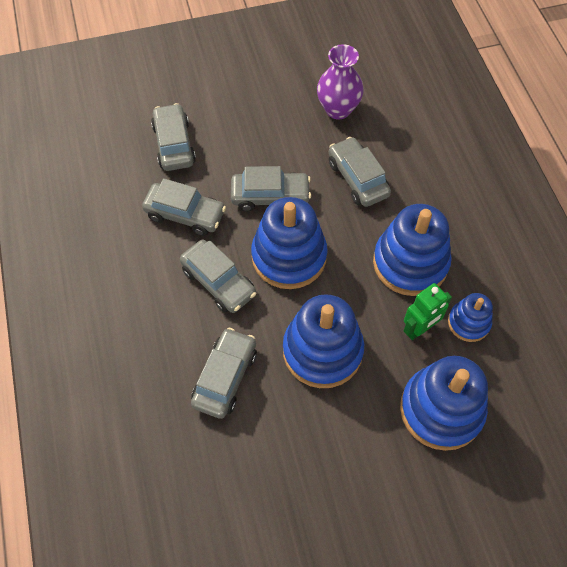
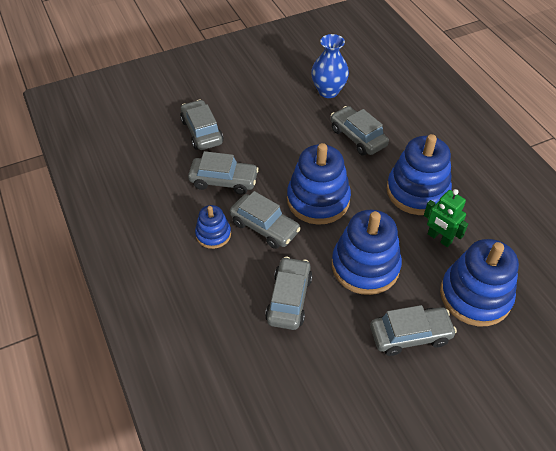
camera: 10 degrees left, 10 degrees down
grey car [231,166,311,212] -> grey car moved to [370,305,457,356]
purple vase [317,44,364,119] -> blue vase [311,34,349,98]
green robot [404,283,452,340] -> green robot turned 90 degrees clockwise [424,189,468,247]
blue stacking toy [448,293,493,342] -> blue stacking toy moved to [195,205,231,249]

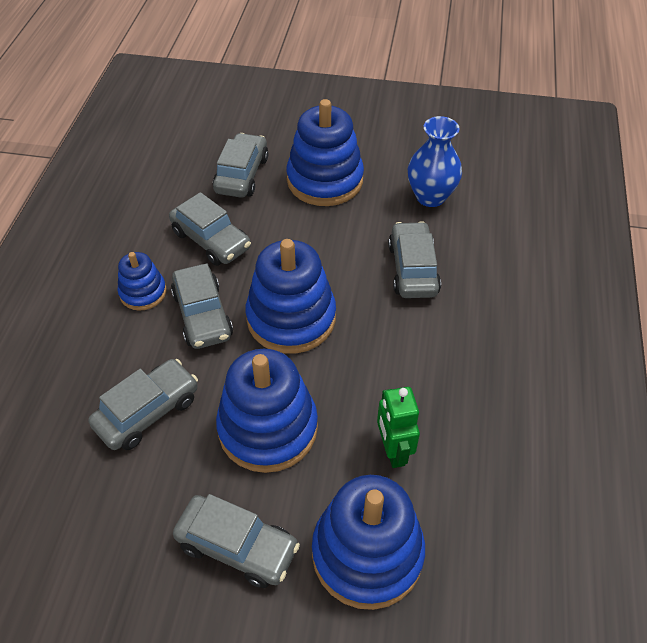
camera: 35 degrees right, 0 degrees up
blue stacking toy [387,134,452,215] -> blue stacking toy moved to [287,99,364,206]

